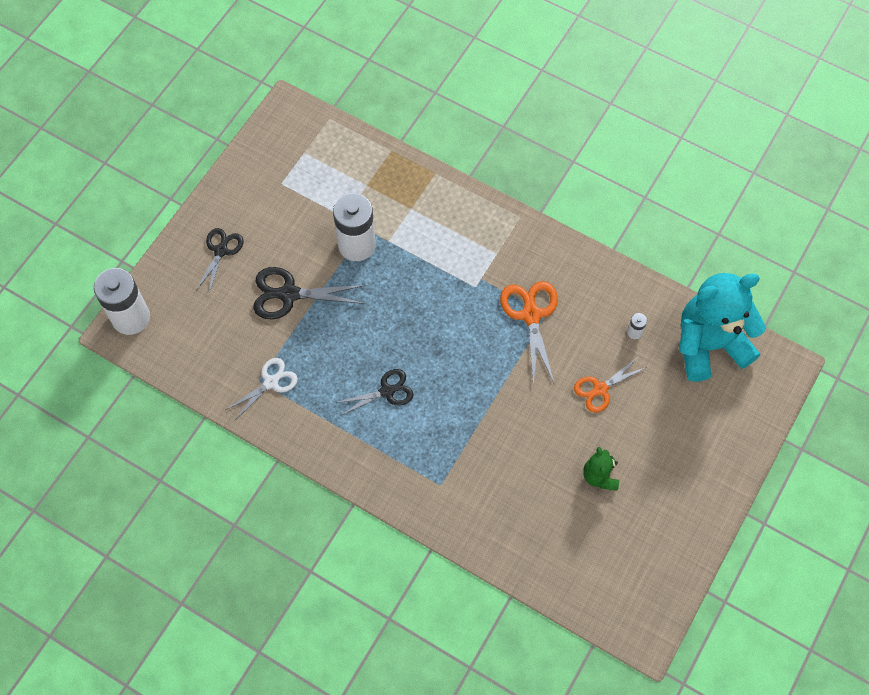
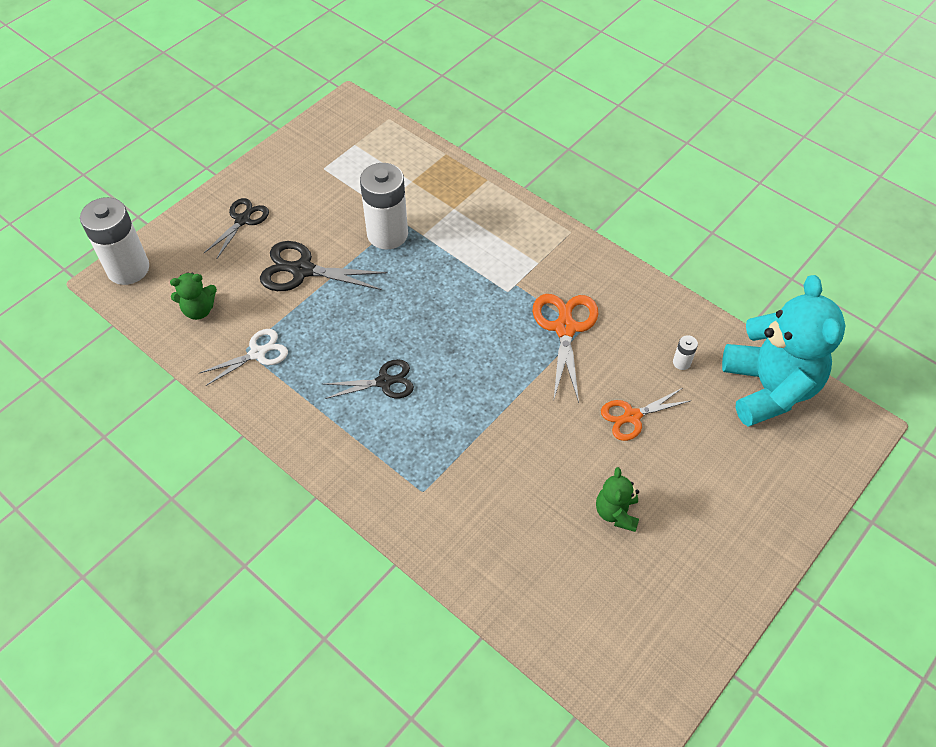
camera: 10 degrees right, 10 degrees down
turquoise teddy bear [679,273,766,382] -> turquoise teddy bear turned 90 degrees clockwise [722,275,846,427]
none -> green teddy bear [170,273,217,320]

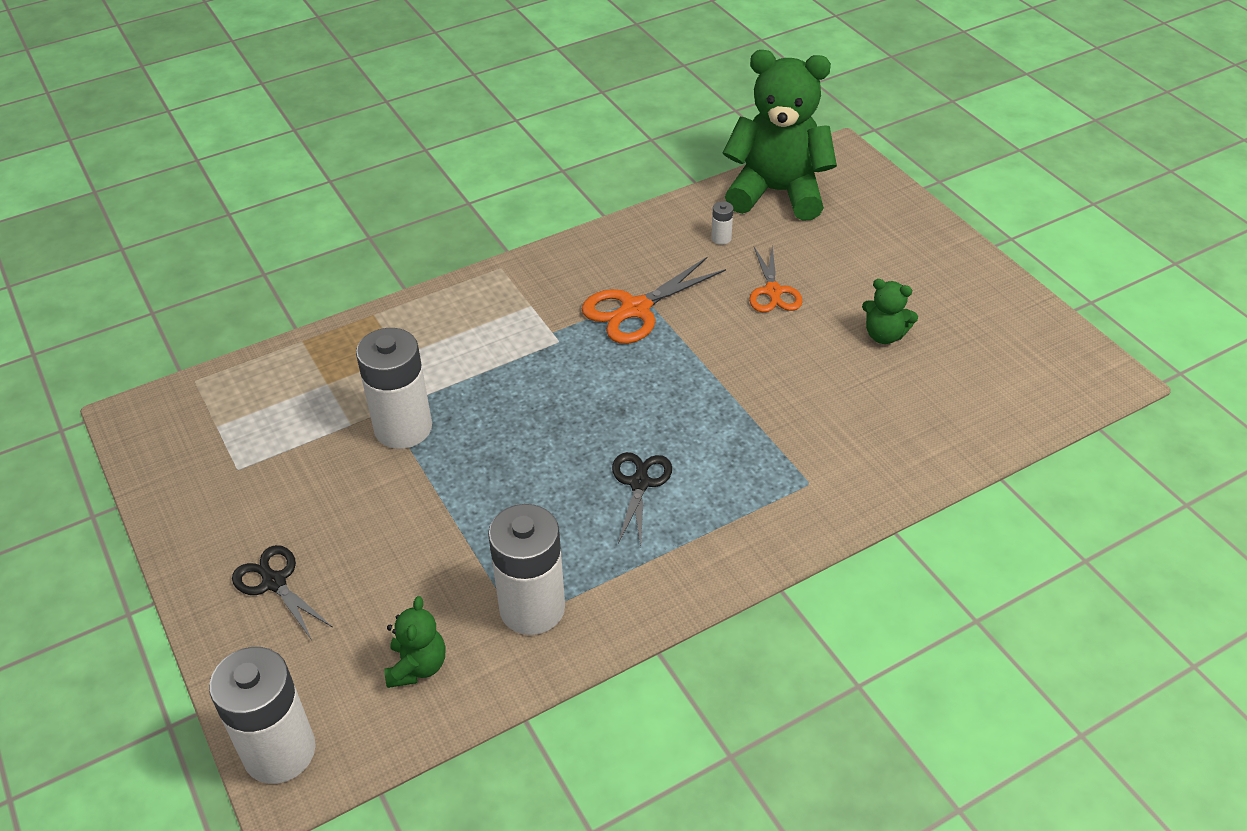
camera: 70 degrees left, 10 degrees down
white scissors [200,329,288,386] -> white battery [488,504,565,635]
black scissors [260,241,388,291] -> none
orange scissors [532,294,598,403] -> orange scissors turned 60 degrees counterclockwise [582,257,726,344]
turquoise teddy bear [722,275,846,427] -> green teddy bear [723,50,837,221]

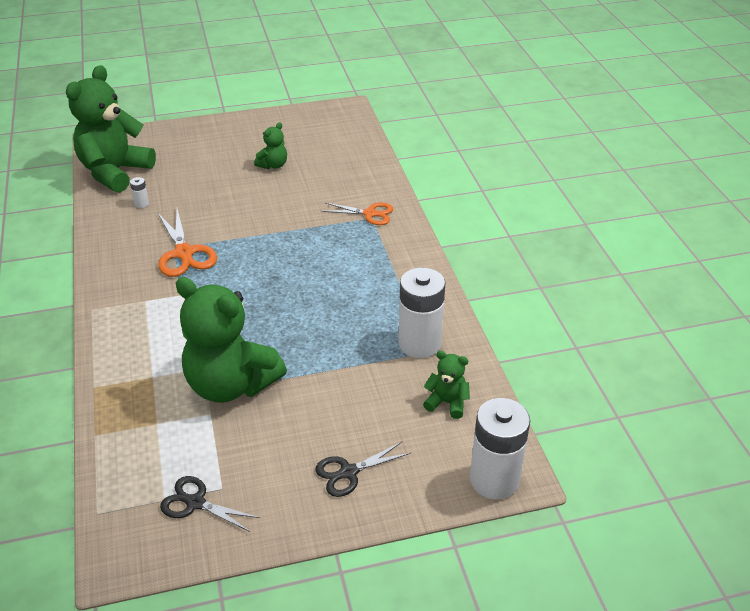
camera: 75 degrees left, 5 degrees down
white battery [356,328,432,449] -> green teddy bear [176,277,287,403]
black scissors [612,452,672,546] -> black scissors moved to [160,476,260,532]
orange scissors [749,246,803,312] -> orange scissors moved to [322,203,393,225]

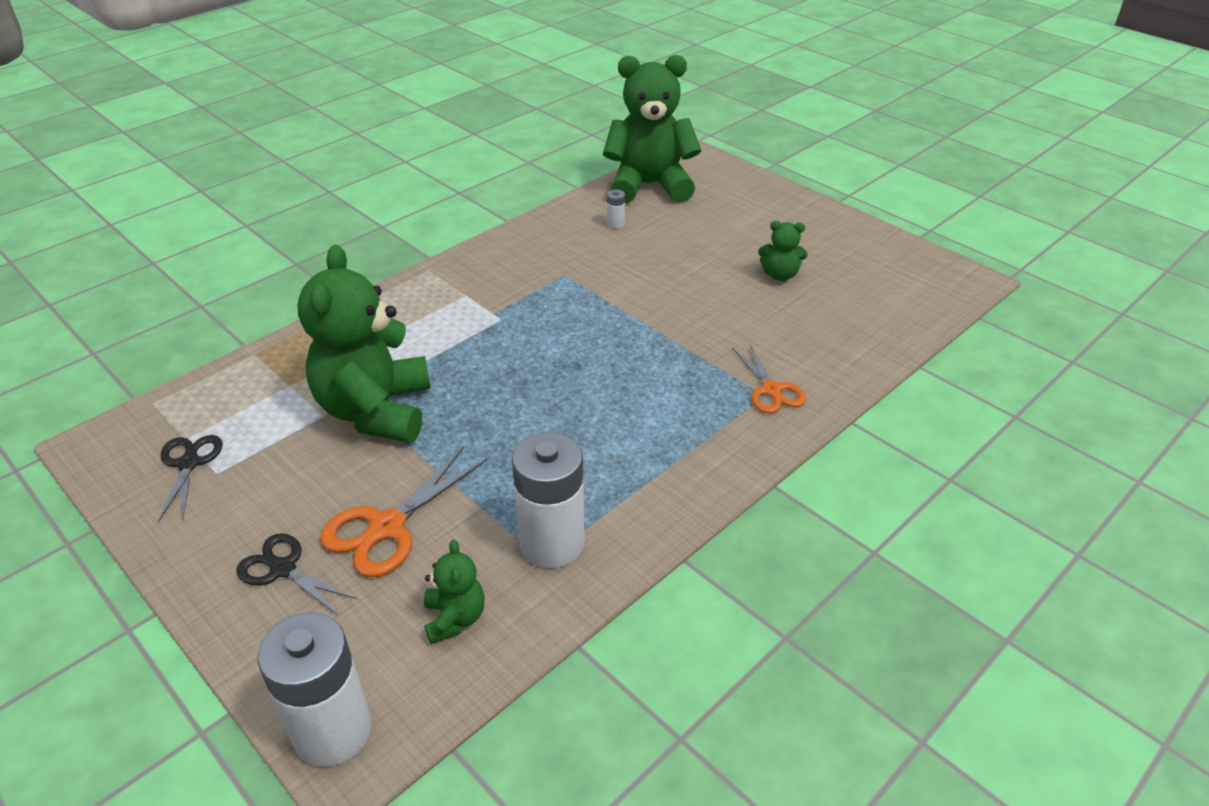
camera: 60 degrees right, 0 degrees up
orange scissors [158,209,217,277] -> orange scissors moved to [320,446,487,578]

